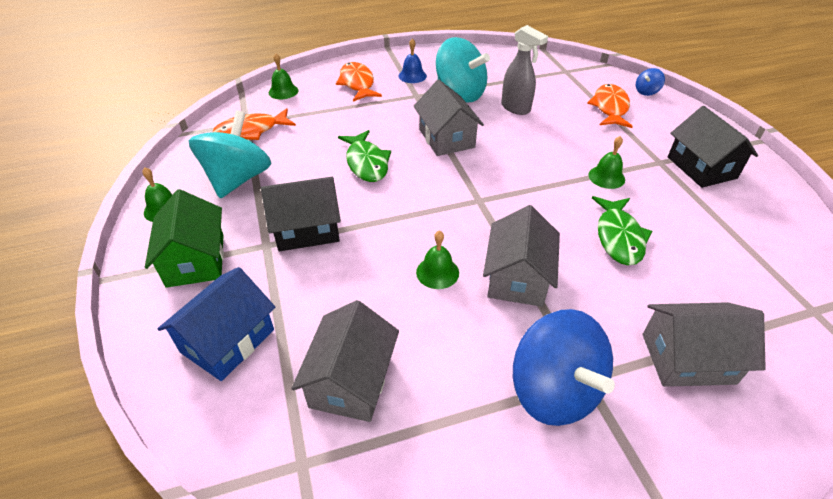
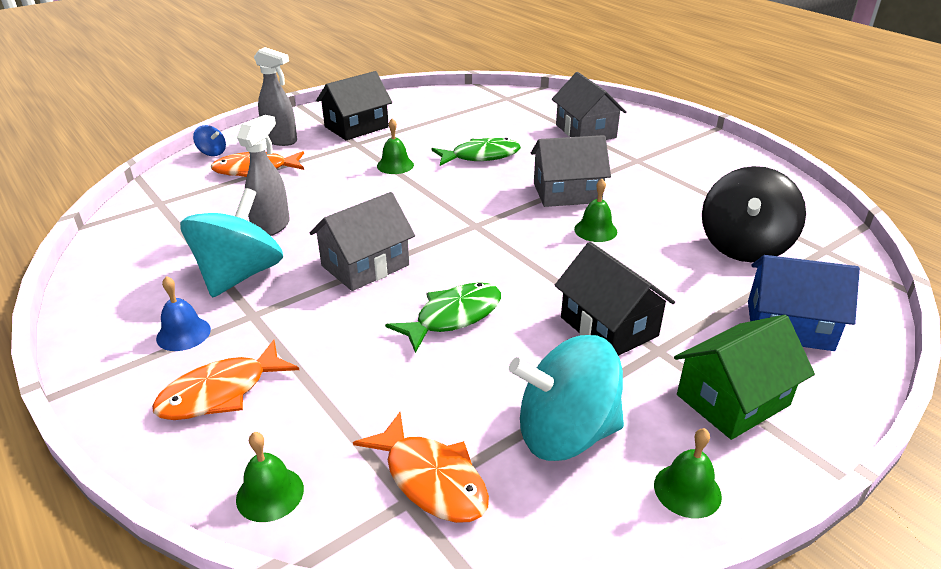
camera: 110 degrees left, 10 degrees down
grey house [291,300,399,422] -> black spinning top [702,166,806,262]
blue spinning top [513,309,615,426] -> none
none -> grey spray bottle [254,47,297,146]

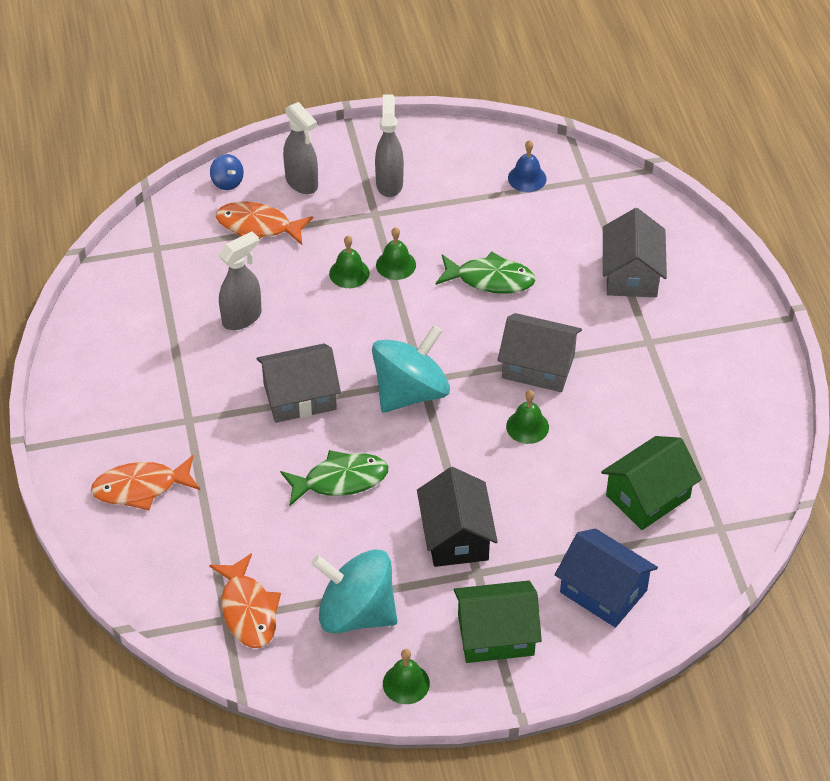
camera: 25 degrees right, 15 degrees up
blue bell [156,276,211,351] -> blue bell moved to [508,140,547,192]
turquoise spinning top [180,188,283,297] -> turquoise spinning top moved to [372,325,450,412]
green bell [236,432,304,522] -> green bell moved to [329,236,370,288]
black house [316,71,392,140] -> grey spray bottle [375,95,404,197]
black spinning top [702,166,806,262] -> green house [601,436,702,530]

